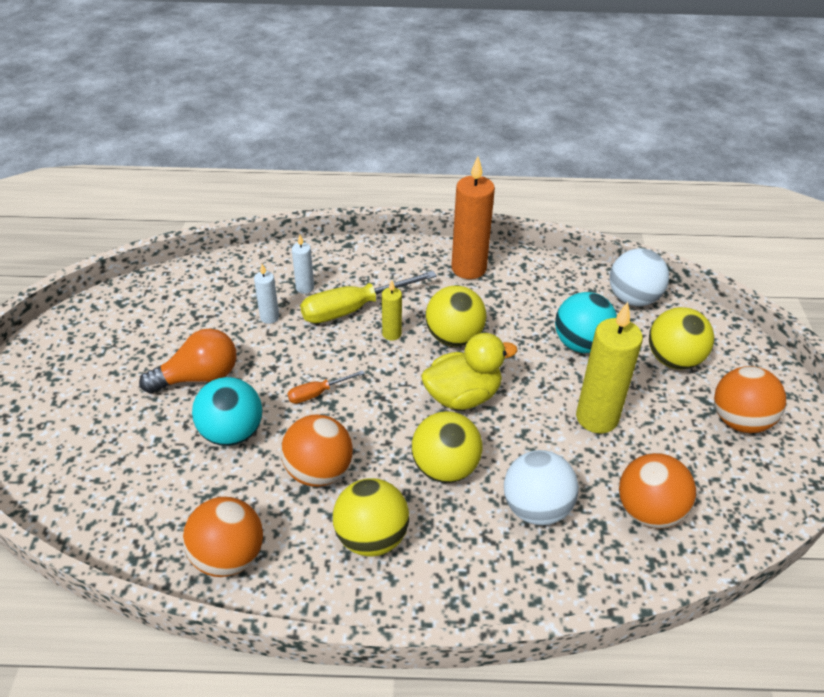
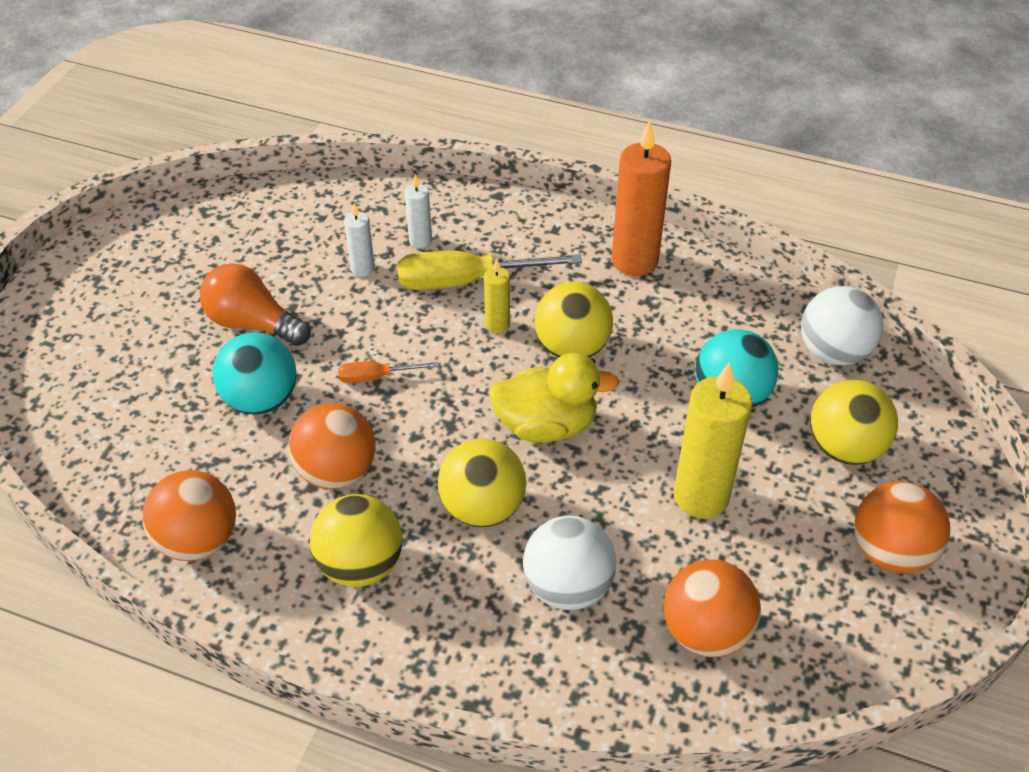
camera: 20 degrees right, 5 degrees up
orange light bulb [139,328,236,393] -> orange light bulb turned 150 degrees counterclockwise [200,263,311,346]

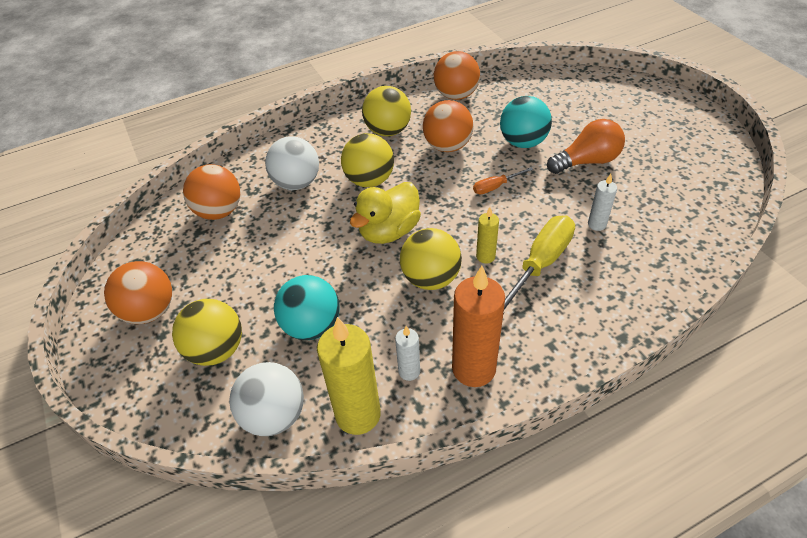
camera: 135 degrees right, 0 degrees up
orange screwdriver [338,361,439,383] -> orange screwdriver turned 150 degrees counterclockwise [473,167,533,194]
white candle [405,175,432,248] -> white candle moved to [395,326,420,381]
yellow candle [674,362,753,519] -> yellow candle moved to [317,317,381,435]

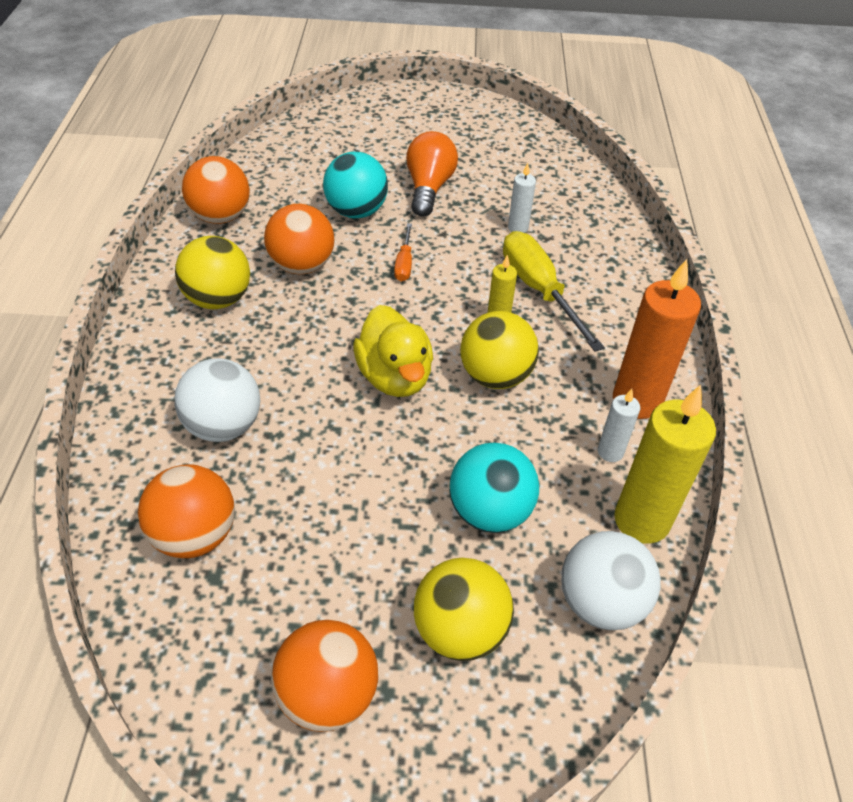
camera: 65 degrees left, 0 degrees up
yellow ball [341,133,394,187] -> none

